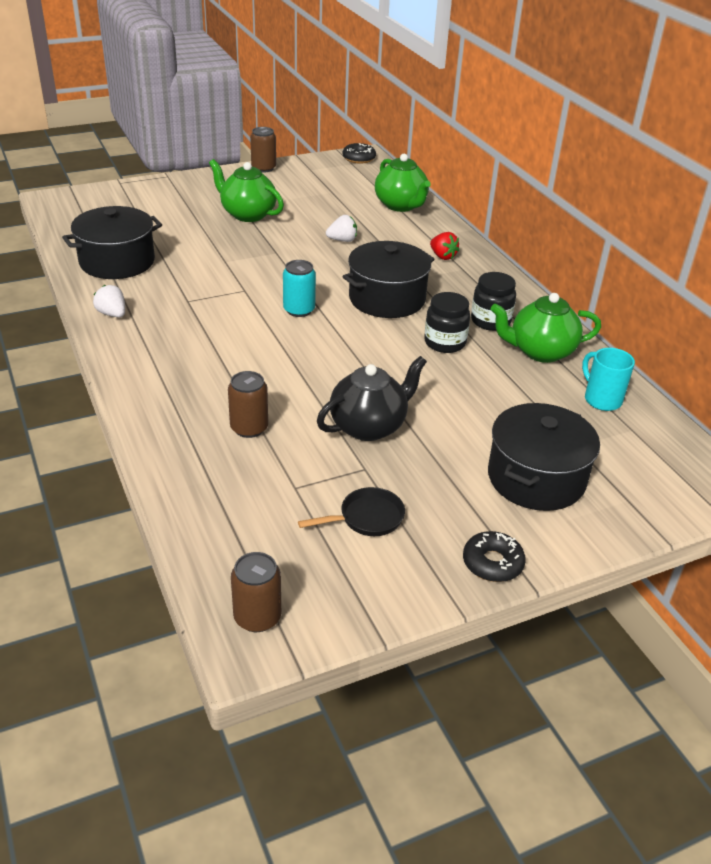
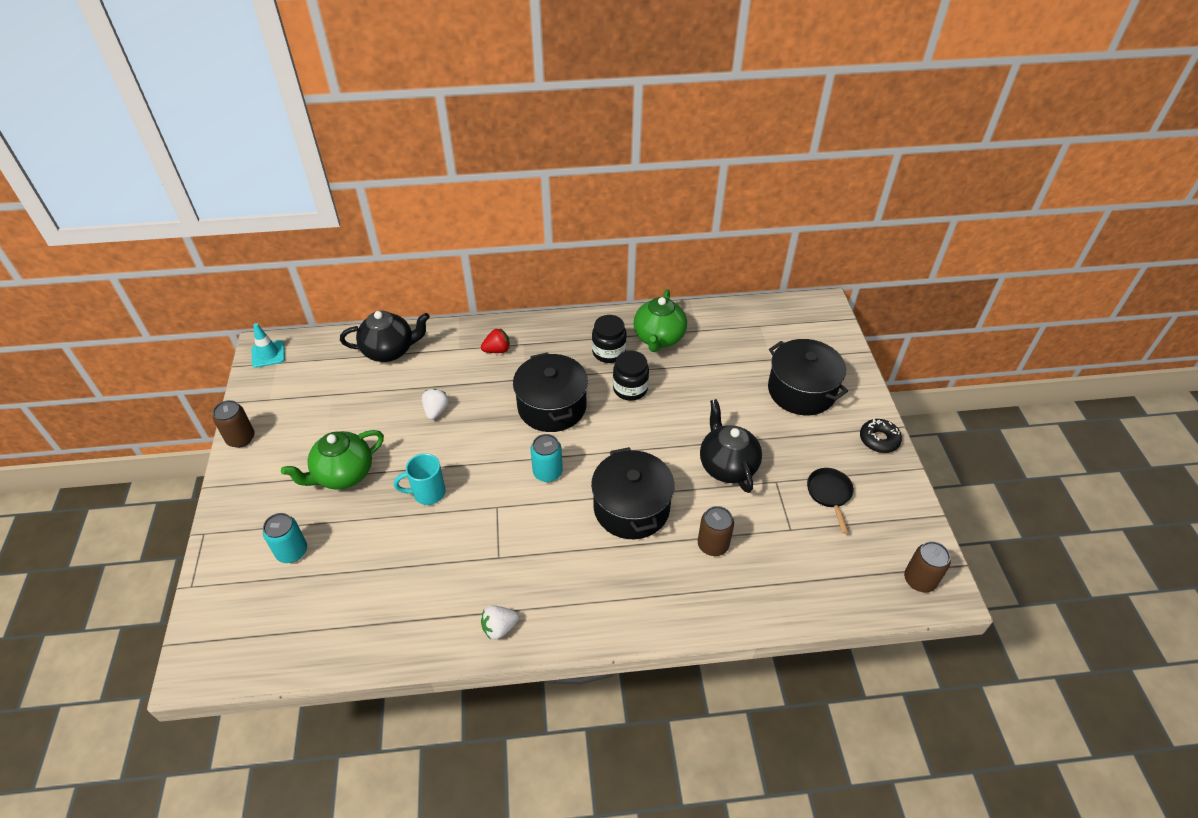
camera: 70 degrees left, 10 degrees up
black pot [62,206,162,279] -> black pot moved to [591,447,675,539]
black donut [342,143,376,164] -> turquoise traffic cone [252,323,285,368]
green teapot [375,154,431,212] -> black teapot [340,311,430,362]
turquoise mug [582,348,635,411] -> turquoise mug moved to [394,453,445,505]
none -> turquoise can [263,513,307,563]

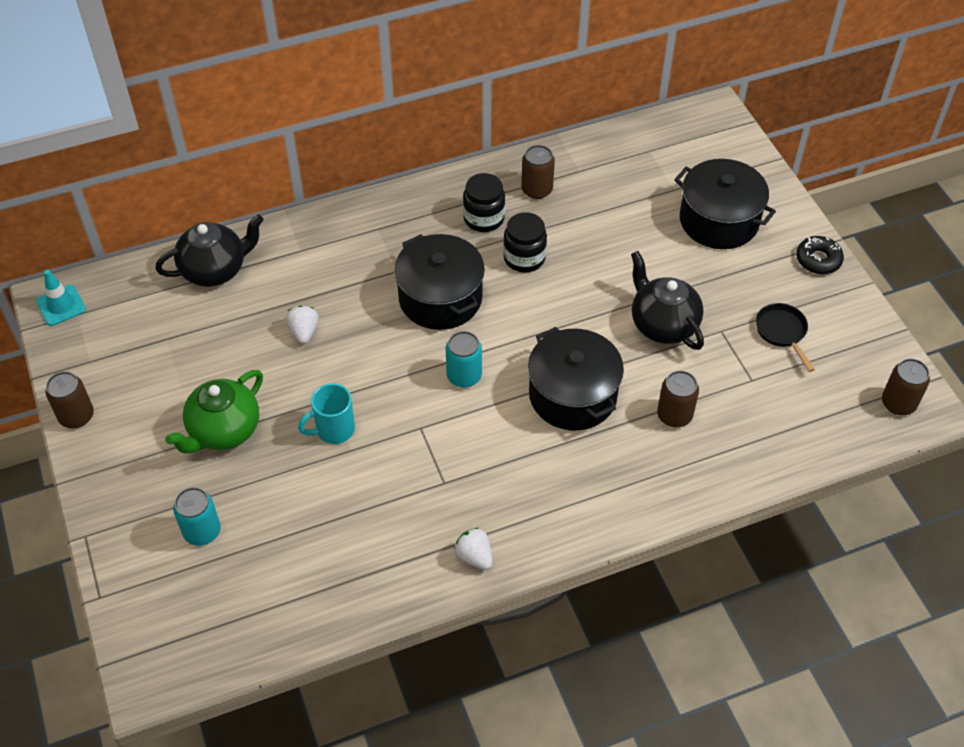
camera: 15 degrees left, 5 degrees up
red strawberry [481,329,510,353] -> none
white strawberry [481,606,519,639] -> white strawberry turned 90 degrees clockwise [454,528,493,570]
green teapot [633,289,687,352] -> brown can [521,145,555,199]

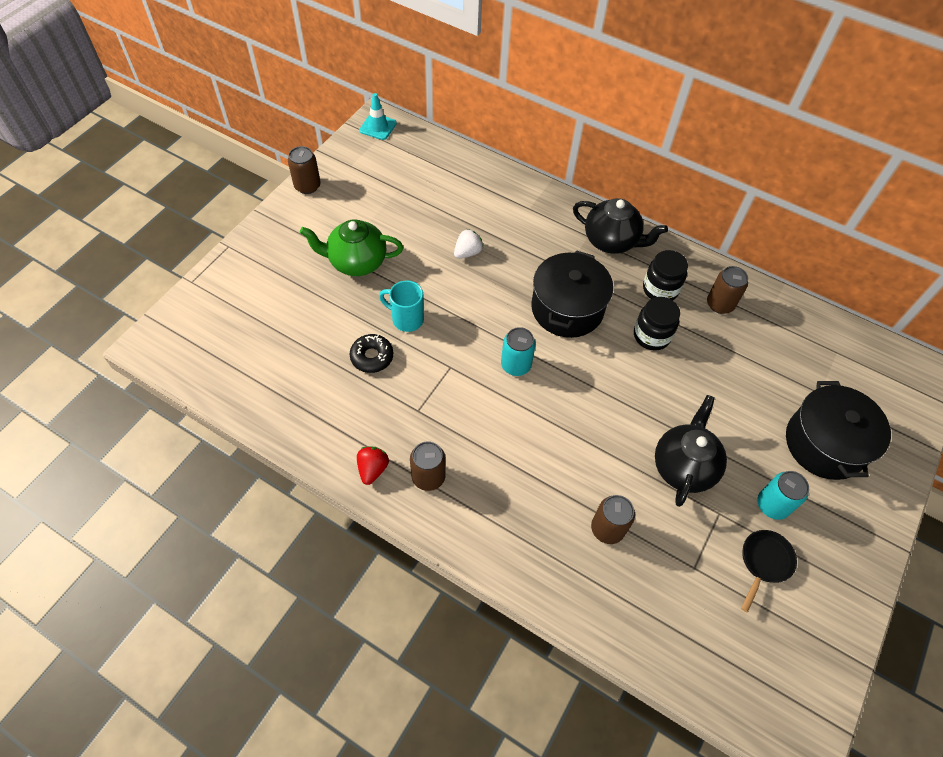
camera: 50 degrees right, 5 degrees up
black teapot [155,214,264,287] -> black teapot moved to [573,198,668,254]
turquoise can [173,487,221,546] -> turquoise can moved to [757,471,809,520]
white strawberry [454,528,493,570] -> red strawberry [357,447,389,485]
black pot [528,327,624,430] -> none
black donut [796,236,844,274] -> black donut moved to [350,334,393,373]
brown can [882,359,930,415] -> brown can moved to [410,441,446,491]

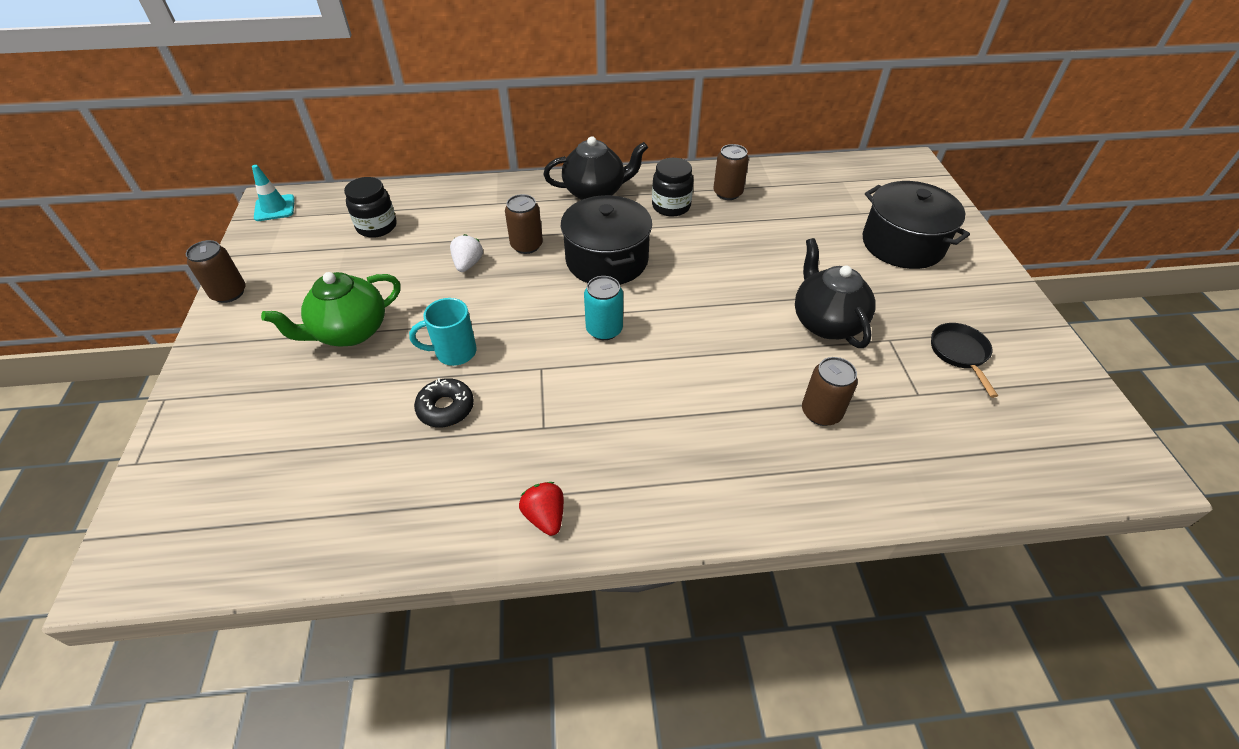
camera: 35 degrees left, 10 degrees down
brown can [410,441,446,491] -> brown can moved to [505,194,543,254]
black jar [634,297,680,351] -> black jar moved to [344,177,397,238]
turquoise can [757,471,809,520] -> none

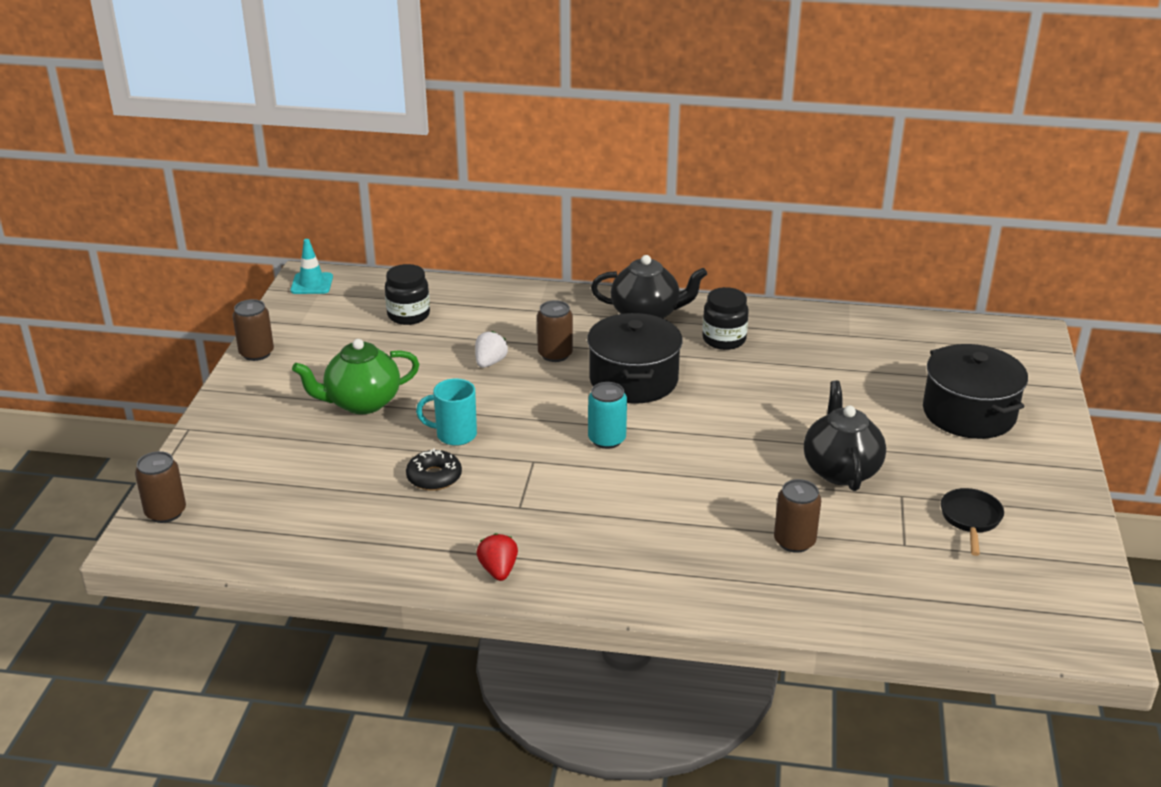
camera: 15 degrees right, 15 degrees down
brown can [713,144,749,200] -> brown can moved to [135,451,186,523]

